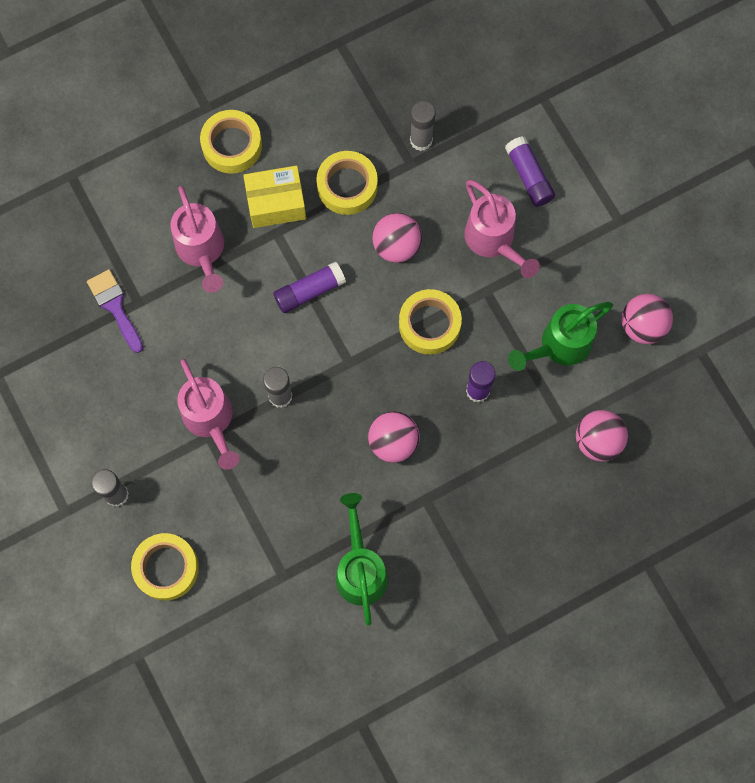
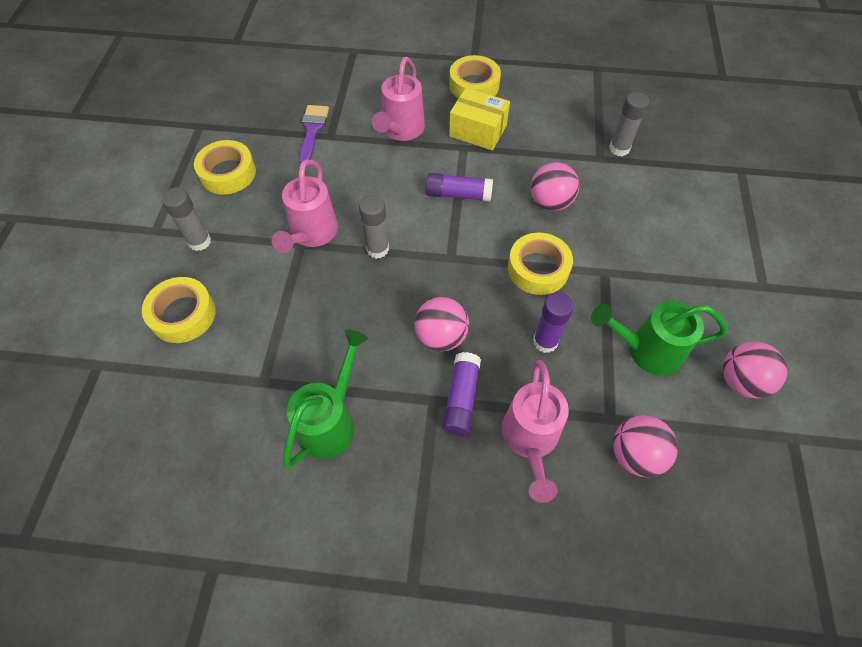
camera: 35 degrees right, 15 degrees down
yellow tape [316,151,378,215] -> yellow tape moved to [194,140,256,195]
pink watering can [464,180,540,278] -> pink watering can moved to [502,360,569,503]
purple glue stick [505,136,555,207] -> purple glue stick moved to [442,352,481,436]

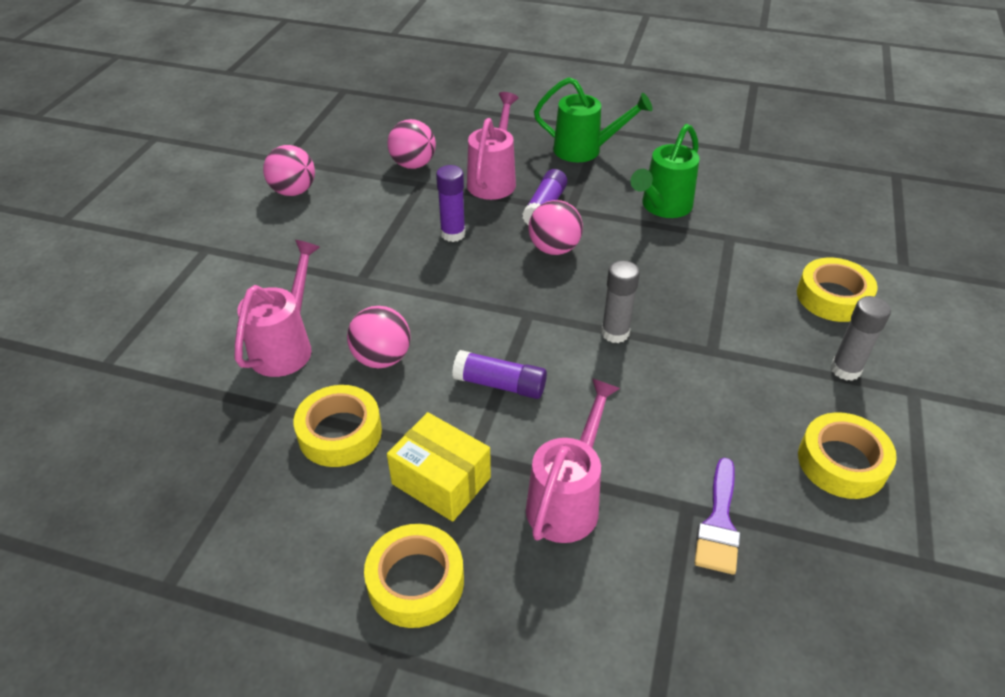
camera: 170 degrees left, 15 degrees down
pink watering can [272,160,338,253] -> pink watering can moved to [235,240,320,377]
yellow tape [508,232,573,295] -> yellow tape moved to [293,385,382,467]
green watering can [591,301,727,376] -> green watering can moved to [534,77,652,162]
grey glue stick [609,92,649,156] -> none

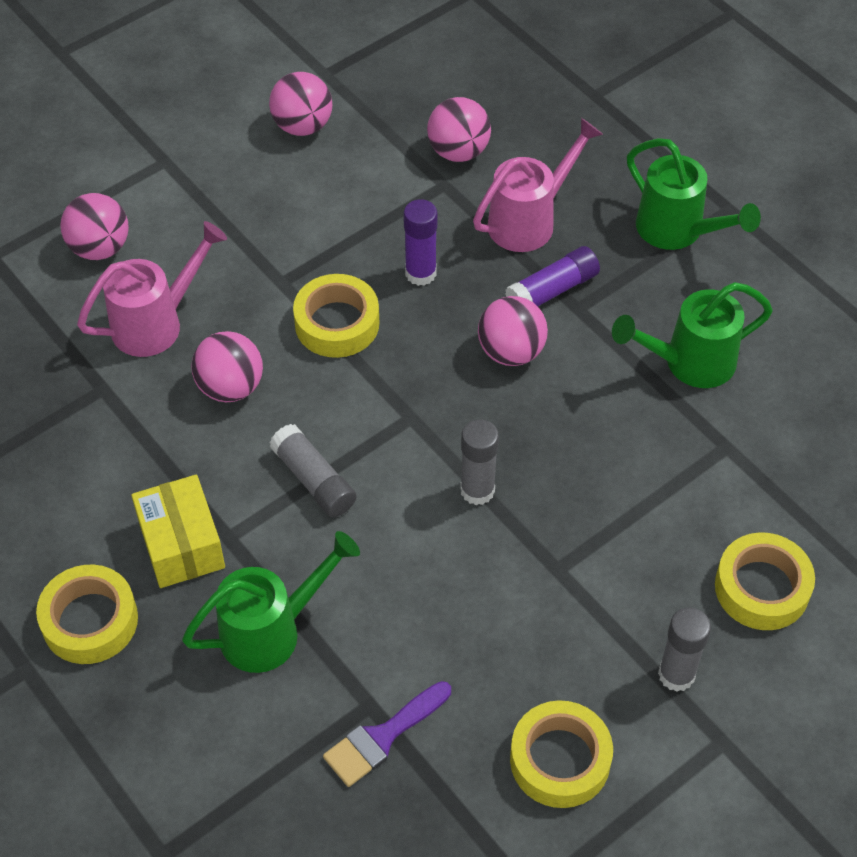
camera: 35 degrees right, 10 degrees up
yellow tape [293,385,382,467] -> yellow tape moved to [293,274,379,358]
purple glue stick [452,350,547,399] -> grey glue stick [269,424,356,517]
pink watering can [526,378,620,543] -> green watering can [182,531,360,673]
none -> pink ball [60,193,129,260]

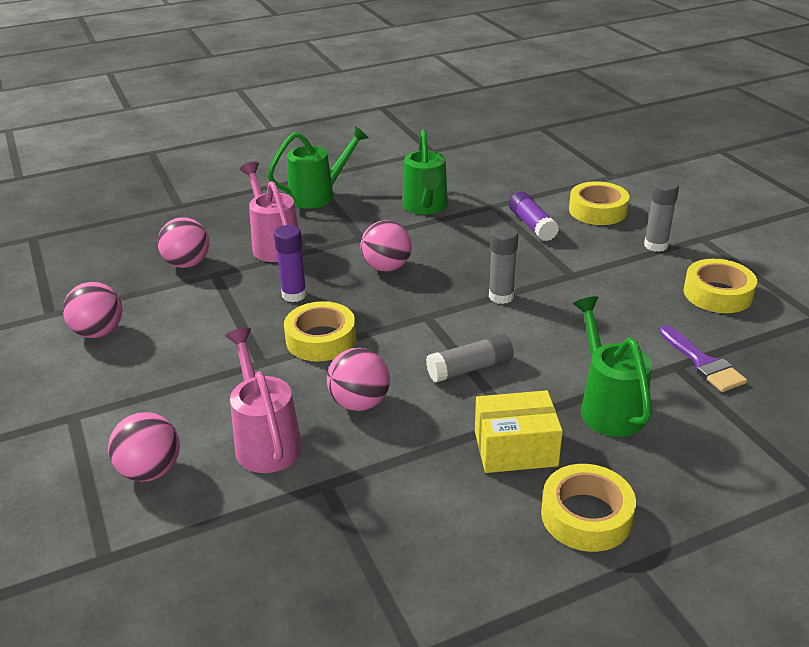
camera: 75 degrees left, 20 degrees down
purple glue stick [505,246,600,306] -> purple glue stick moved to [509,191,559,241]

